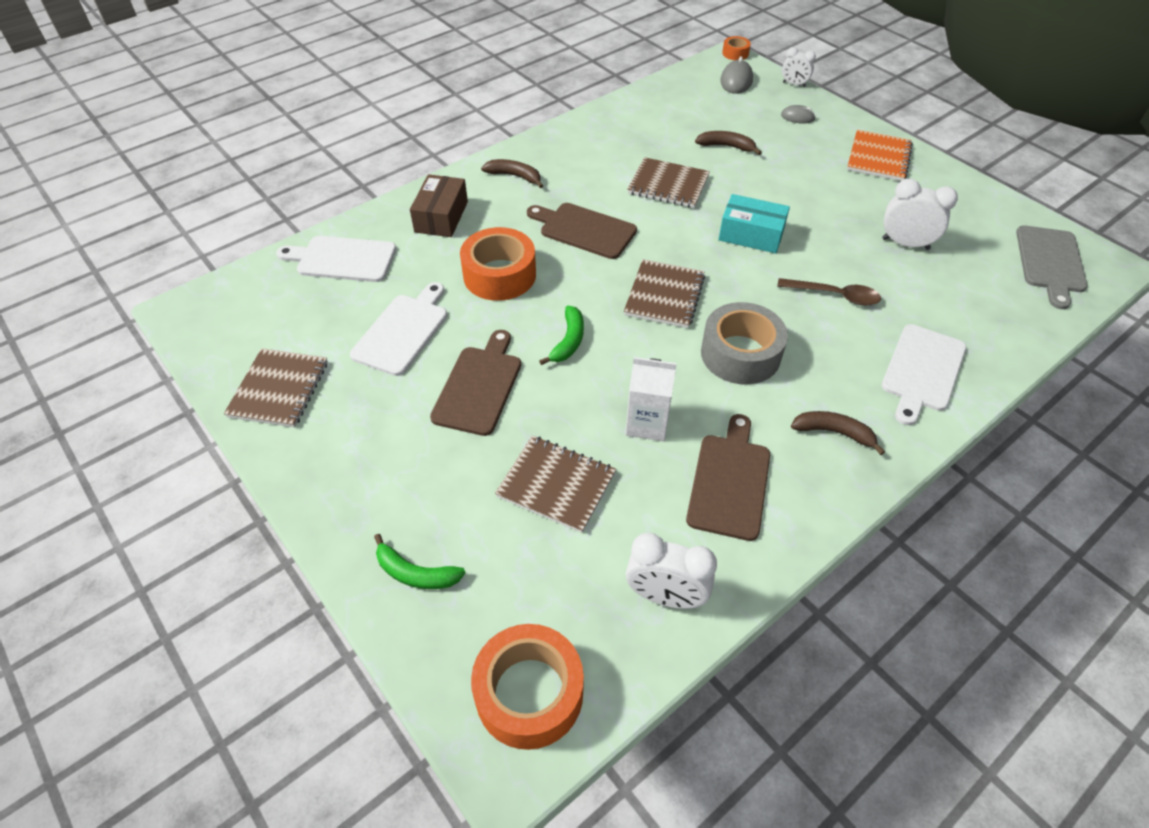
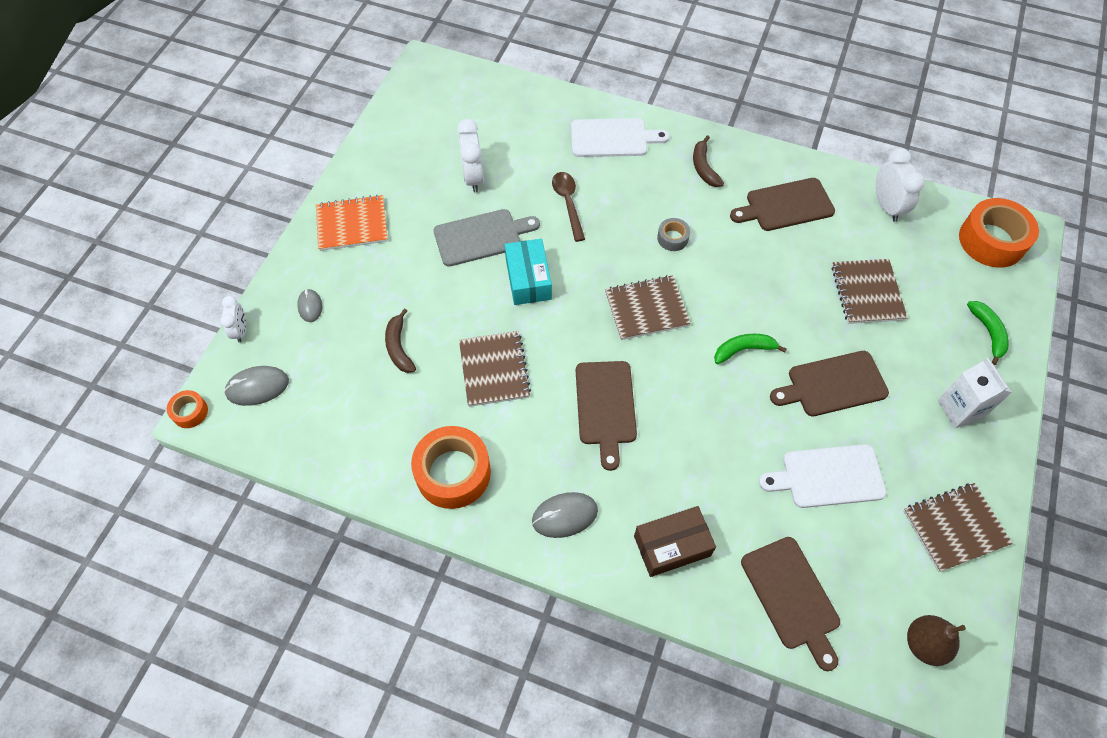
camera: 120 degrees left, 10 degrees up
white cutting board [276,236,396,282] -> brown cutting board [741,537,840,671]
orange tape [460,227,536,301] -> orange tape moved to [411,426,491,509]
brown banana [481,159,543,188] -> grey mouse [532,492,598,538]
white carton [626,357,677,442] -> white carton moved to [938,358,1012,428]
grey tape [701,302,788,385] -> grey tape [657,218,690,251], size x0.48
grey cutting board [1016,225,1088,309] -> grey cutting board moved to [434,209,540,267]
none -> brown pear [907,615,966,666]

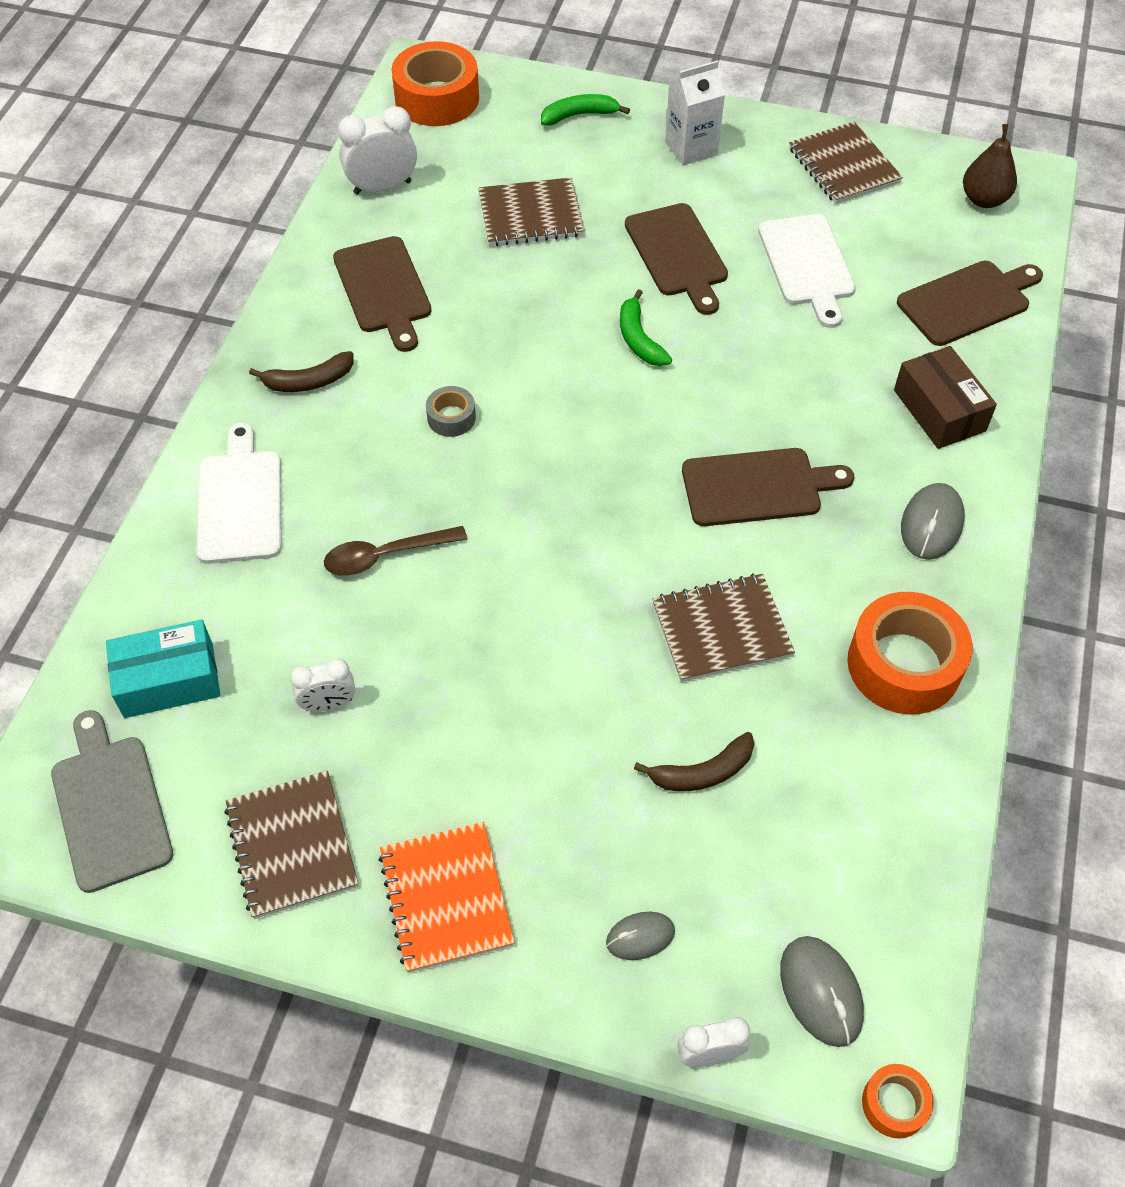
camera: 95 degrees left, 5 degrees down
grey cutting board [434,209,540,267] -> grey cutting board moved to [51,710,173,893]
white clock [457,119,484,193] -> white clock [290,659,355,711], size x0.62
turquoise box [505,239,552,305] -> turquoise box moved to [106,619,220,718]
grey mouse [532,492,598,538] -> grey mouse turned 45 degrees clockwise [901,483,965,560]
brown notebook [605,275,691,340] -> brown notebook moved to [225,770,358,919]

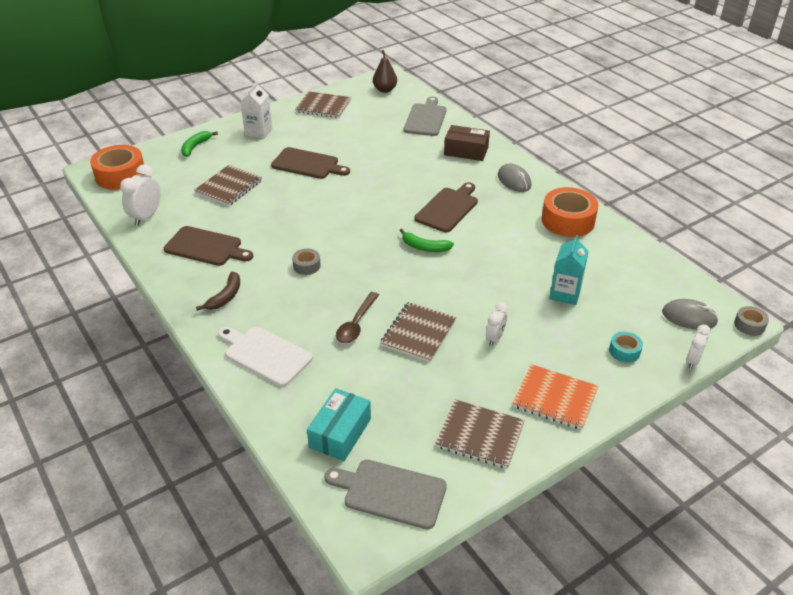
camera: 50 degrees left, 15 degrees down
white clock [290,659,355,711] -> white clock moved to [486,302,508,346]
grey mouse [606,912,675,960] -> turquoise tape [609,331,643,363]
green banana [620,289,672,366] -> green banana moved to [400,229,454,252]
brown banana [634,732,754,791] -> turquoise carton [549,235,589,305]
brown notebook [652,573,795,682] -> brown notebook moved to [380,302,456,362]
white cutting board [758,214,856,328] -> none
orange tape [862,1064,934,1139] -> grey tape [734,306,769,336]
brown cutting board [897,261,1043,346] -> grey cutting board [404,97,447,136]

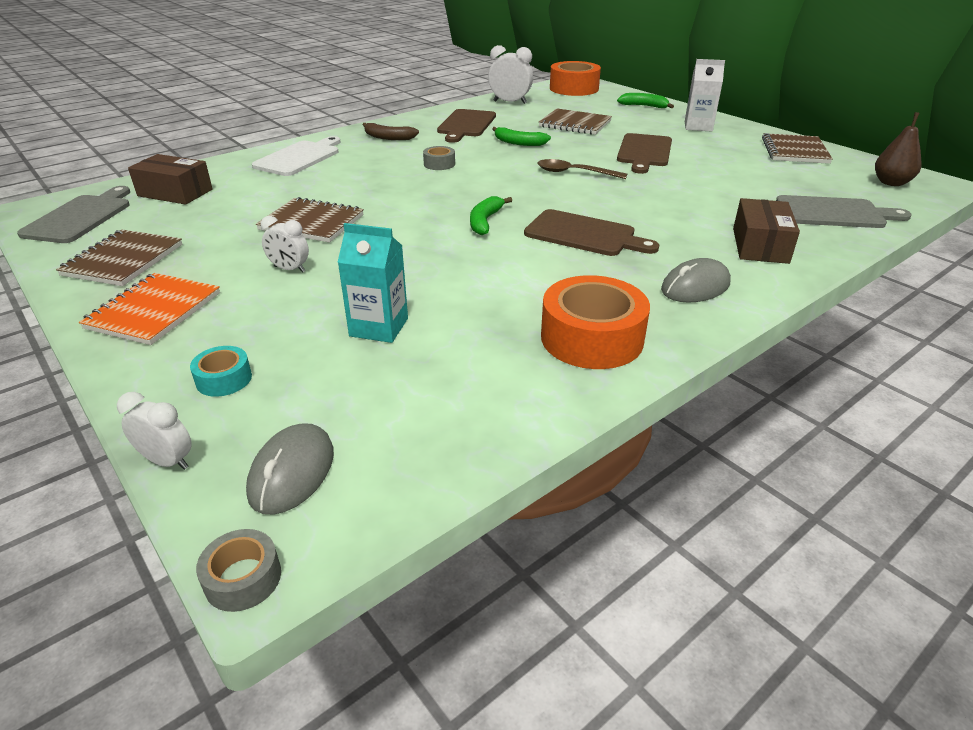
camera: 85 degrees right, 5 degrees down
turquoise box [307,388,371,461] -> brown box [128,154,213,205]
brown spoon [336,292,379,343] -> brown spoon moved to [537,159,627,179]
none -> green banana [492,127,551,146]

